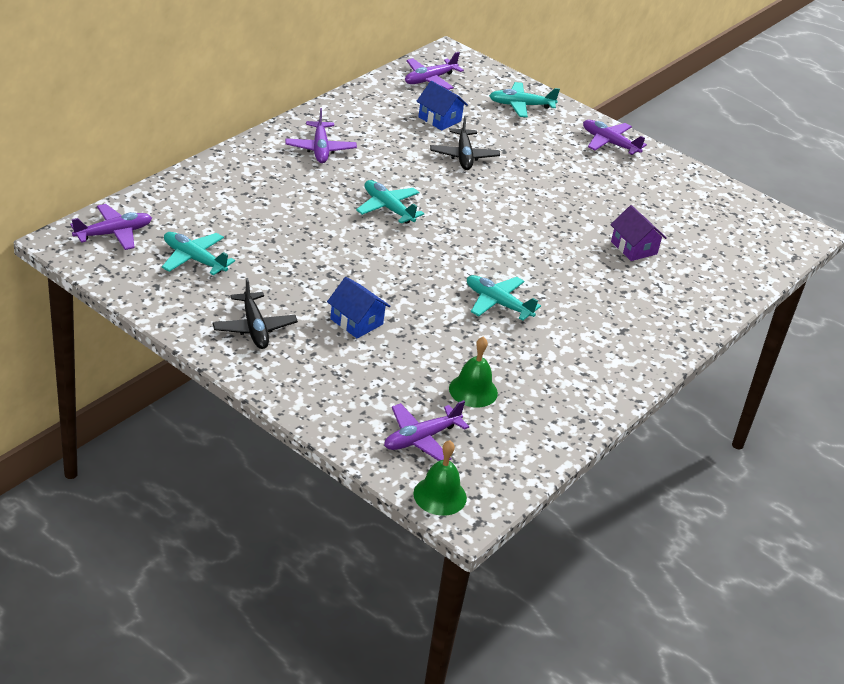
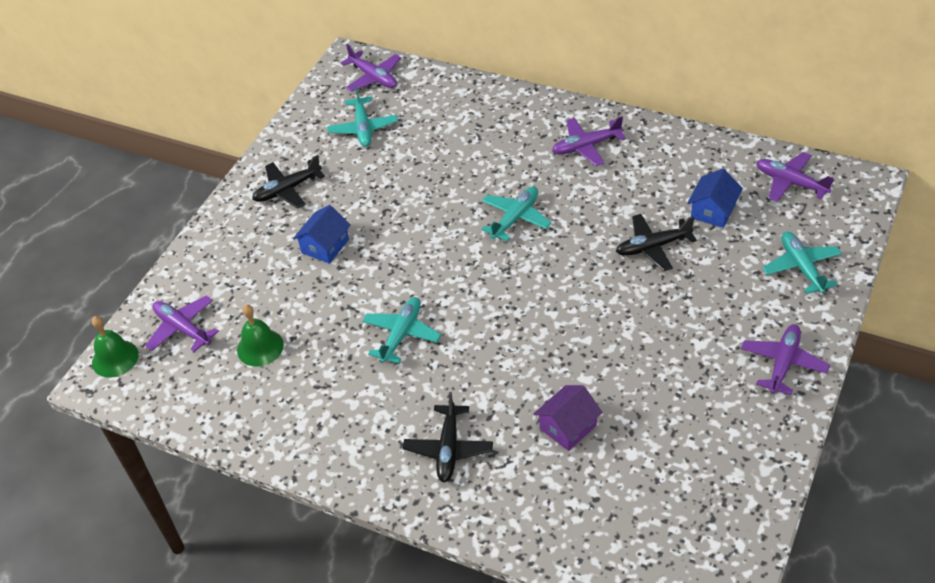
camera: 85 degrees right, 10 degrees up
turquoise plane [162,232,235,275] -> turquoise plane turned 150 degrees clockwise [327,86,398,147]
none -> black plane [403,392,493,483]

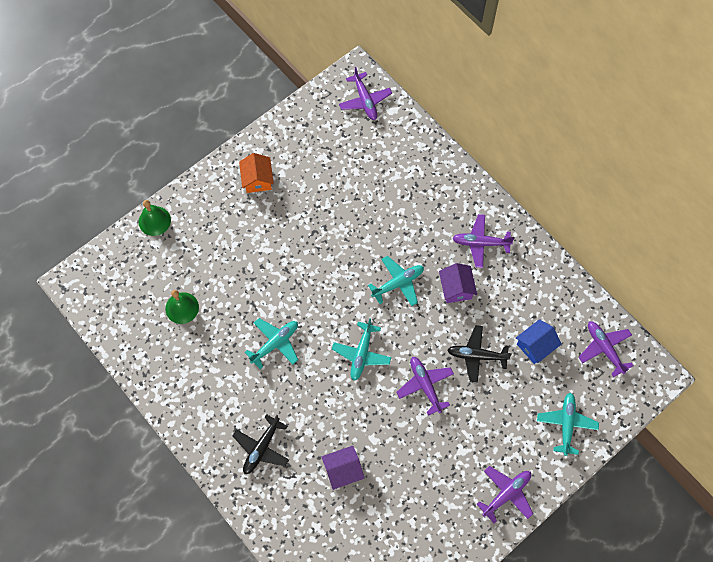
camera: 20 degrees right, 20 degrees up
green bell [92,316,139,378] -> green bell moved to [139,200,171,236]
purple plane [145,296,219,352] -> purple plane moved to [396,357,454,416]
black plane [252,155,325,209] -> orange house [239,153,274,193]
blue house [293,205,351,264] -> none
turquoise plane [327,86,398,147] -> turquoise plane moved to [332,318,392,381]
none -> purple house [439,263,477,303]

